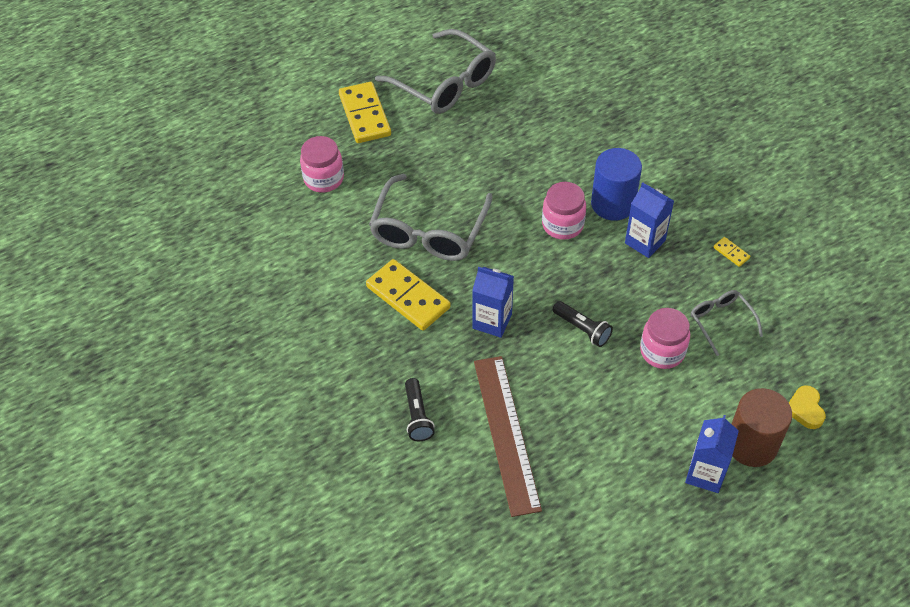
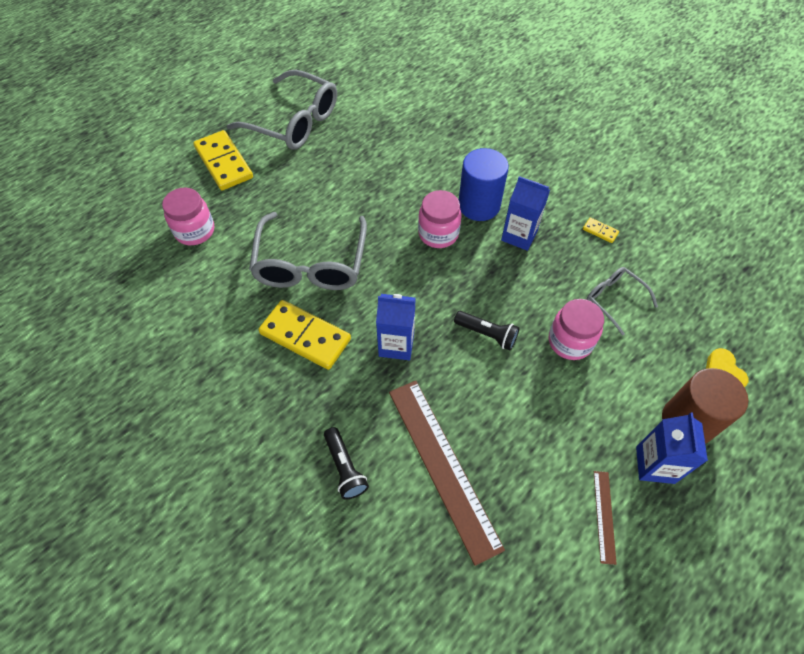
camera: 15 degrees left, 5 degrees up
none -> brown ruler [594,471,617,565]

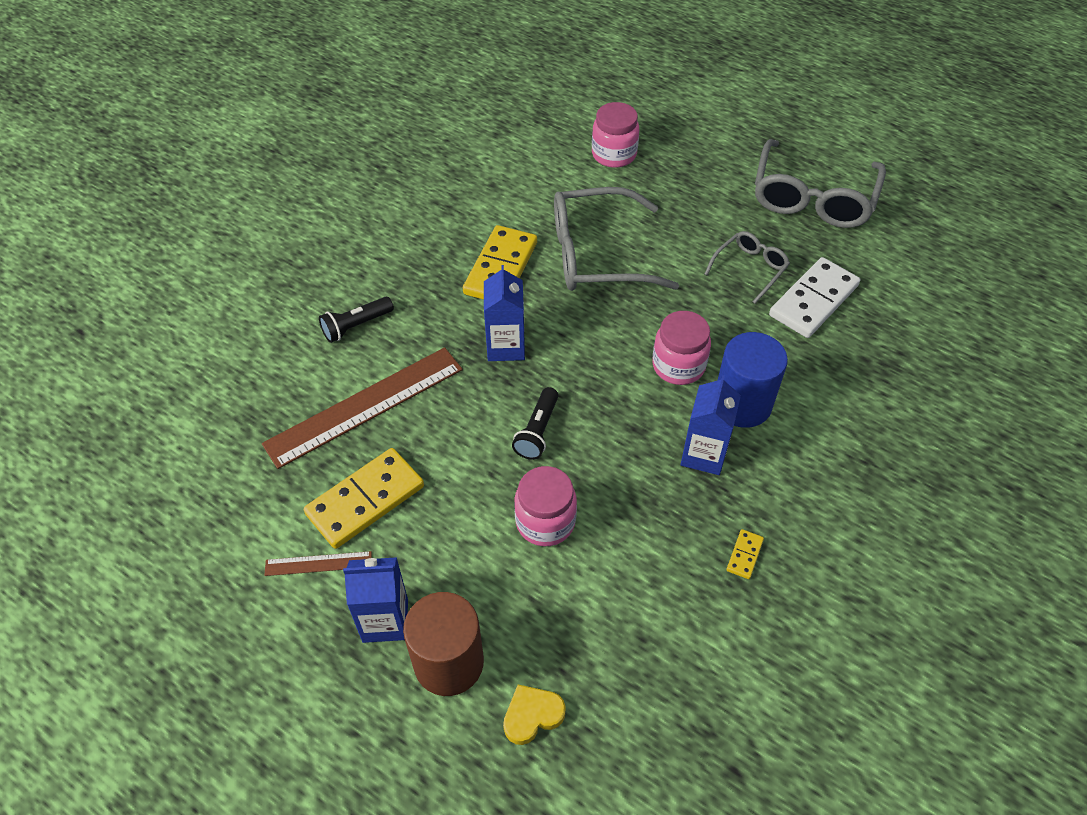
camera: 80 degrees right, 5 degrees down
yellow domino [193,130,253,190] -> yellow domino moved to [304,448,424,549]
grey glasses [587,267,658,336] -> grey glasses moved to [705,231,790,304]
none -> white domino [769,257,860,338]

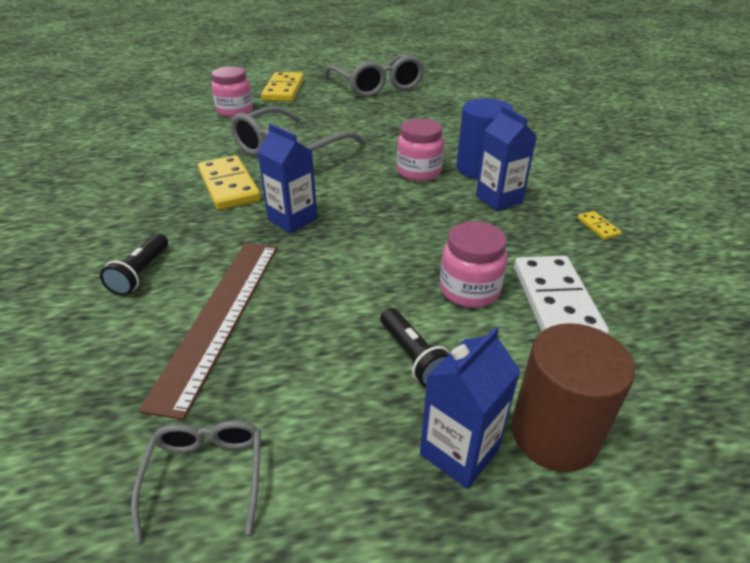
camera: 45 degrees left, 15 degrees down
brown ruler [264,551,372,576] -> none
yellow domino [304,448,424,549] -> yellow domino moved to [261,72,304,101]
yellow heart [503,685,566,745] -> none
black flashlight [512,387,558,460] -> black flashlight moved to [380,308,449,387]
grey glasses [705,231,790,304] -> grey glasses moved to [131,421,261,543]
white domino [769,257,860,338] -> white domino moved to [514,256,609,334]

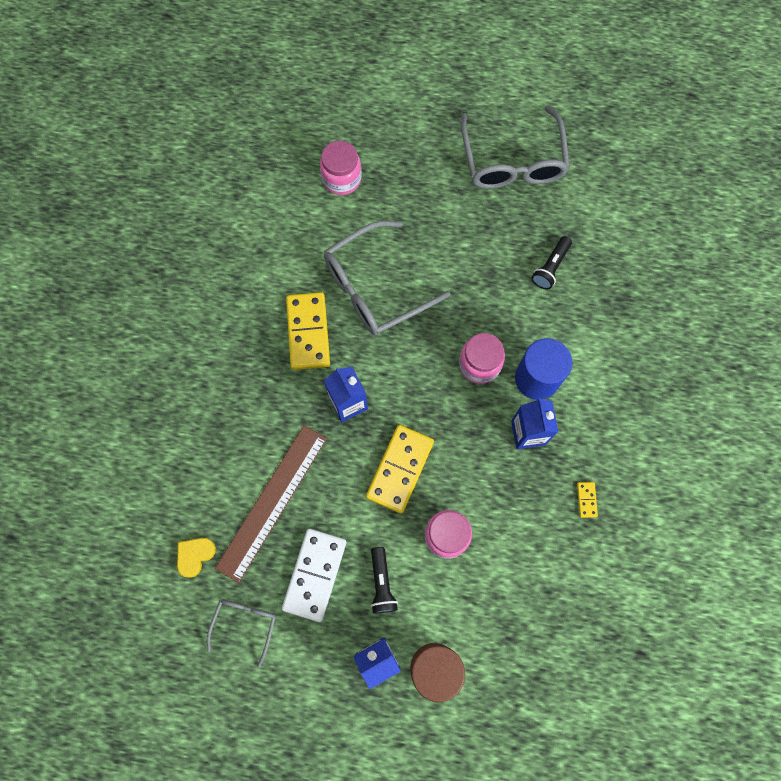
camera: 20 degrees right, 35 degrees up
black flashlight [100,233,168,296] -> black flashlight moved to [532,236,572,289]
yellow domino [261,72,304,101] -> yellow domino moved to [366,425,434,514]
white domino [514,256,609,334] -> white domino moved to [282,529,346,622]
none -> yellow heart [177,538,216,578]

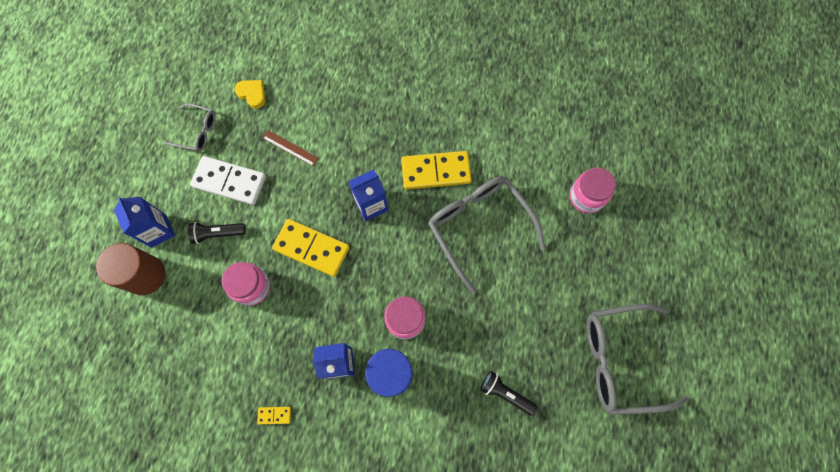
camera: 90 degrees right, 0 degrees up
brown ruler [215,425,327,583] -> brown ruler [263,130,319,166], size x0.45

